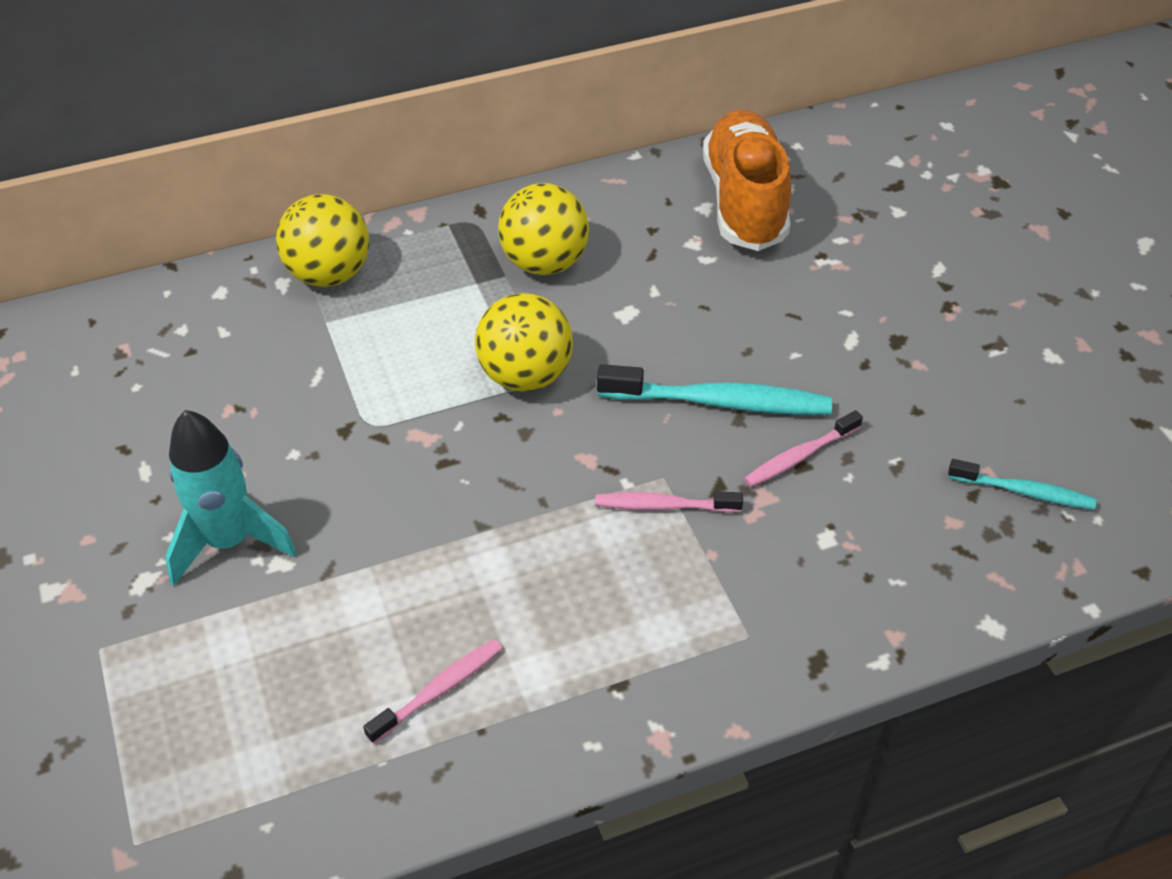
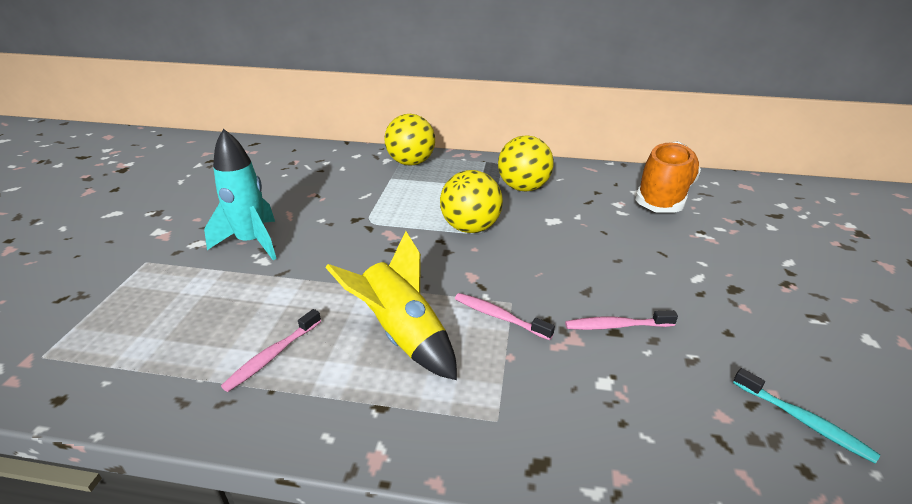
camera: 30 degrees right, 15 degrees down
pink toothbrush [363,639,503,744] -> pink toothbrush turned 135 degrees clockwise [221,309,321,392]
turquoise toothbrush [597,364,832,415] -> none
none -> yellow rocket [325,231,457,380]

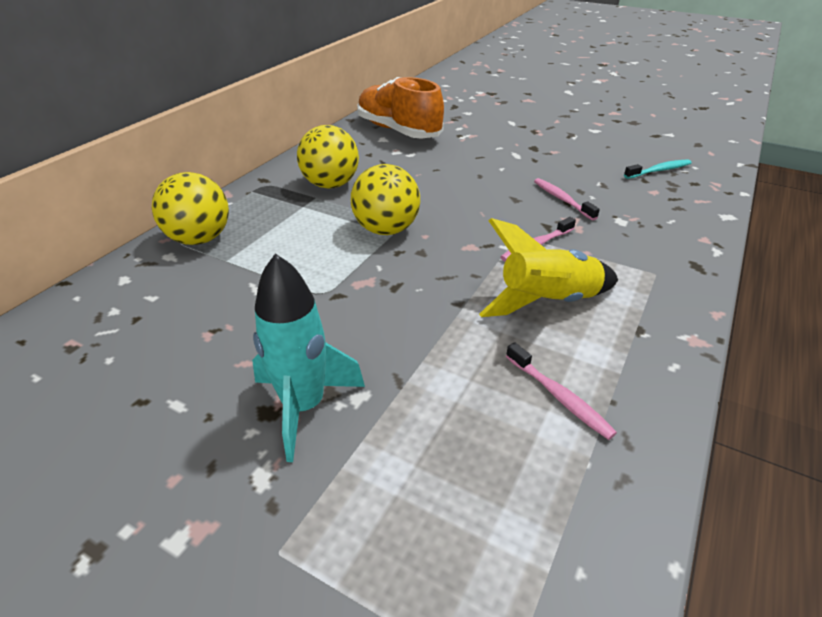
camera: 70 degrees left, 5 degrees up
pink toothbrush [565,310,678,330] -> pink toothbrush turned 135 degrees clockwise [534,178,600,220]

